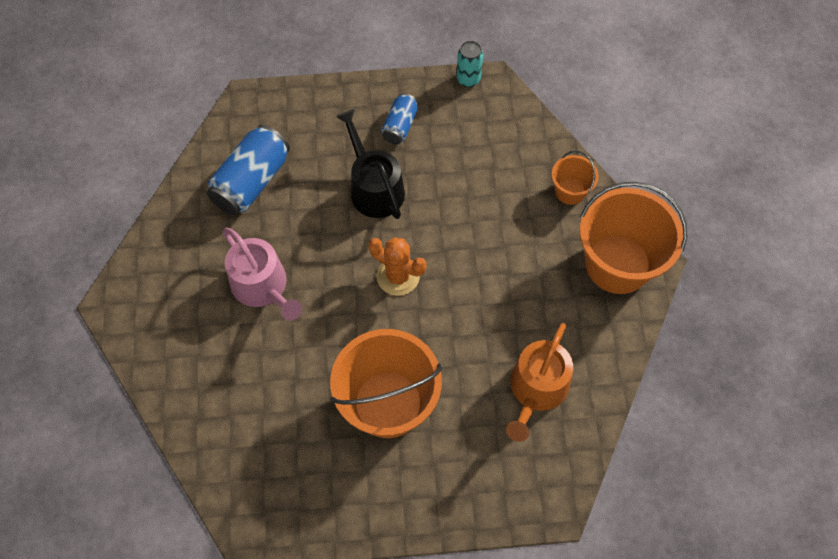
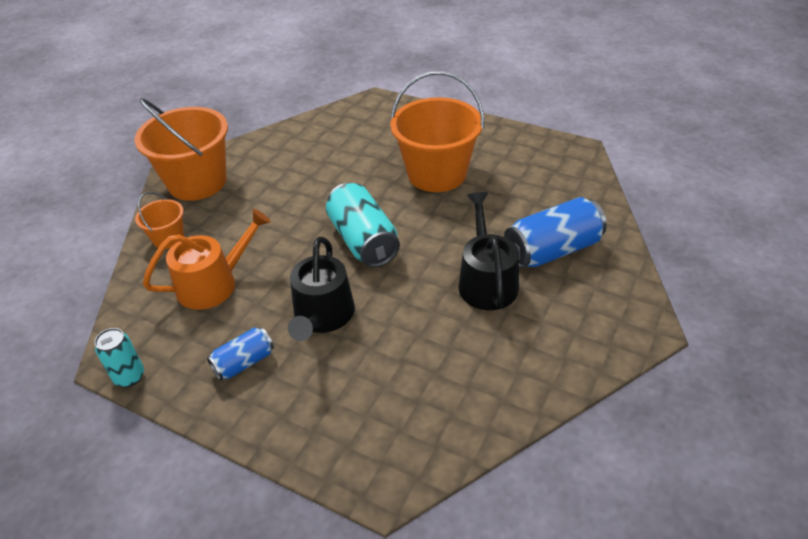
camera: 145 degrees left, 20 degrees down
blue can [207,125,290,215] -> blue can moved to [504,197,607,268]
pink watering can [222,227,302,321] -> black watering can [459,192,519,310]
orange cactus [369,237,426,296] -> turquoise can [326,183,400,267]
orange watering can [506,323,573,442] -> orange watering can moved to [143,209,271,310]

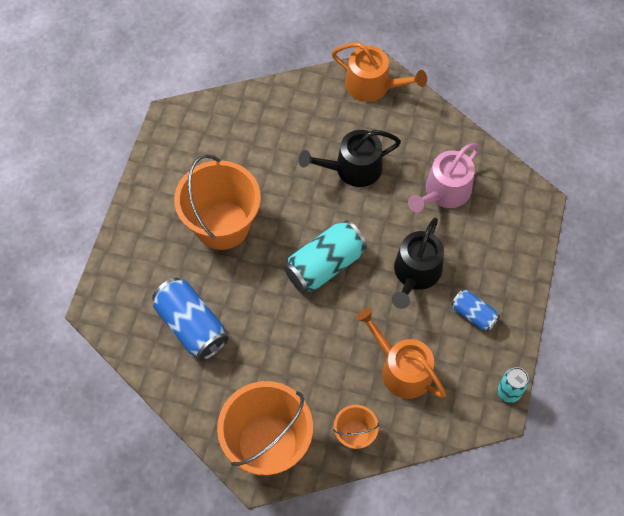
camera: 105 degrees left, 20 degrees up
black watering can [288,237,355,341] -> black watering can turned 120 degrees clockwise [392,218,444,309]
blue can [504,197,607,268] -> blue can moved to [152,278,228,361]
none -> orange watering can [332,43,427,102]
none -> pink watering can [408,143,480,212]

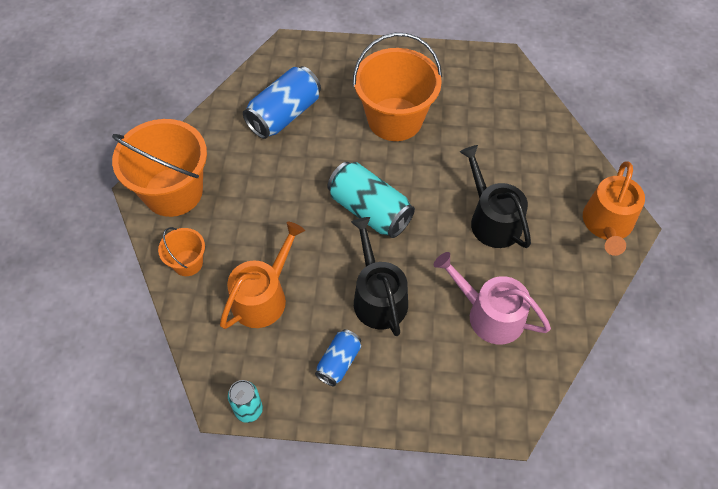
camera: 80 degrees right, 5 degrees down
black watering can [392,218,444,309] -> black watering can turned 60 degrees clockwise [351,217,408,336]

